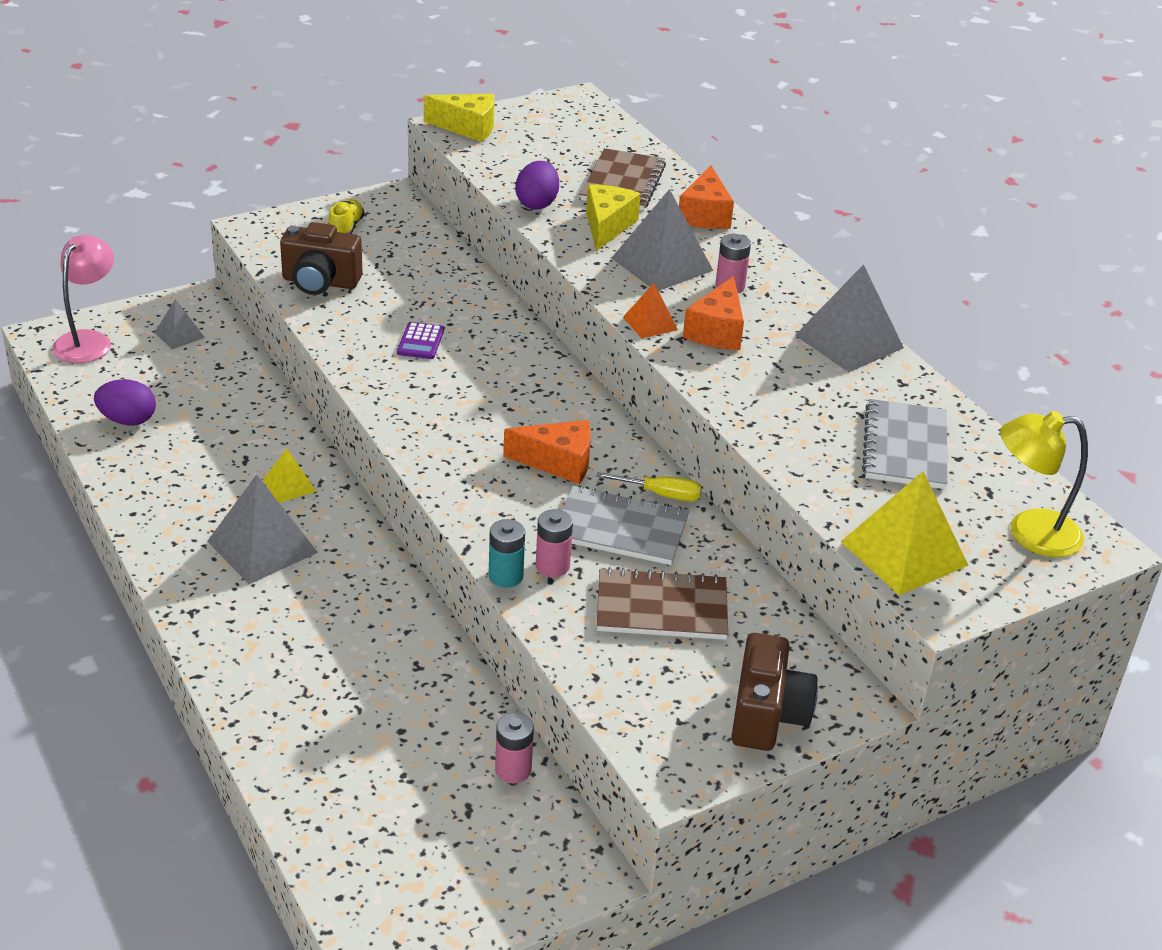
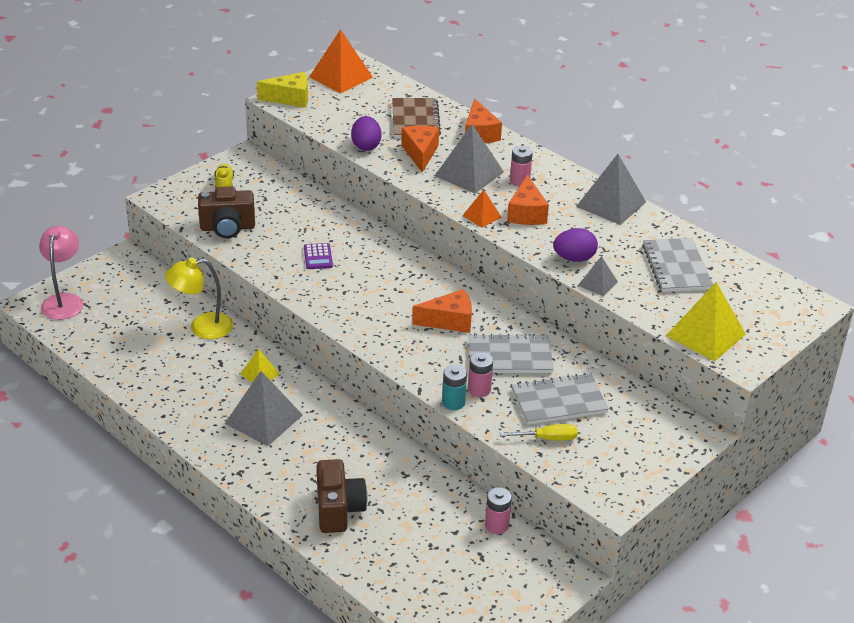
camera: 15 degrees left, 0 degrees up
purple egg [94,379,156,426] -> purple egg moved to [553,228,598,262]
grey pyramid [154,299,205,349] -> grey pyramid moved to [578,256,618,297]
yellow cheese [586,184,640,251] -> orange cheese [401,126,439,173]
yellow screwdriver [596,472,702,501] -> yellow screwdriver moved to [500,424,578,441]
brown notebook [597,567,728,640] -> grey notebook [512,373,609,425]
brown camera [731,633,818,751] -> brown camera moved to [317,459,368,533]
yellow lamp [1000,411,1088,557] -> yellow lamp moved to [165,258,233,339]
none -> orange pyramid [309,29,373,93]

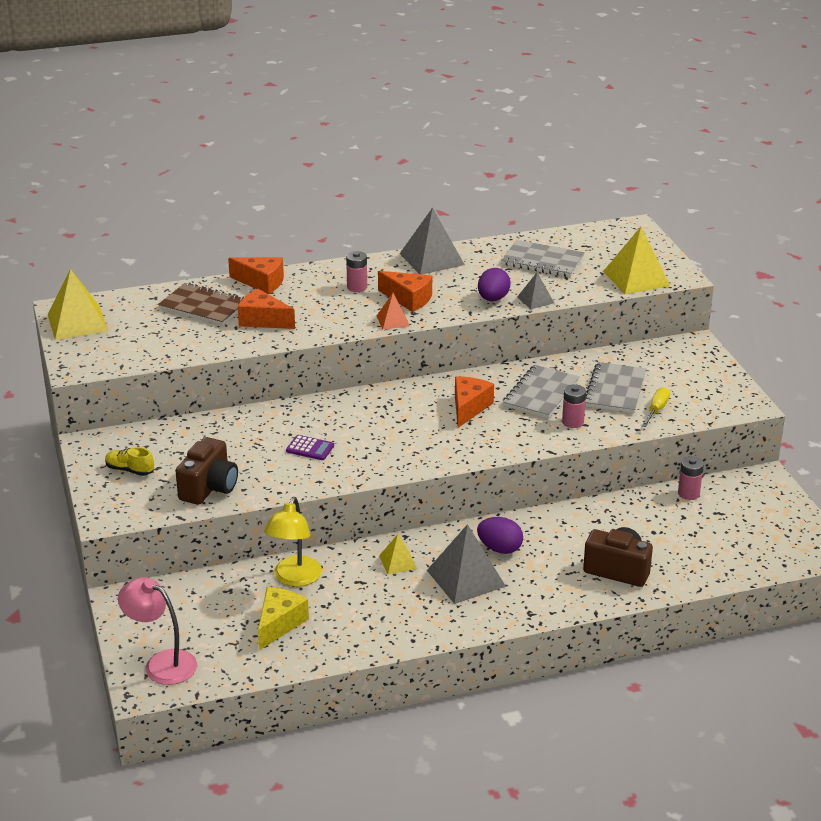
camera: 60 degrees left, 5 degrees down
yellow cheese [257,72,308,108] -> yellow cheese moved to [258,587,309,650]
orange pyramid [309,29,373,93] -> yellow pyramid [48,269,108,340]
purple egg [351,116,382,151] -> purple egg moved to [477,517,523,554]
grey pyramid [435,124,504,193] -> none
turquoise battery [442,365,467,410] -> none

